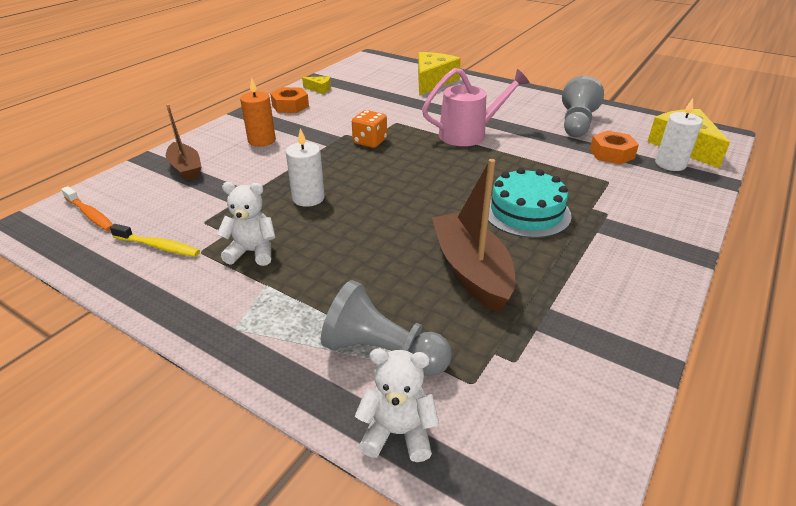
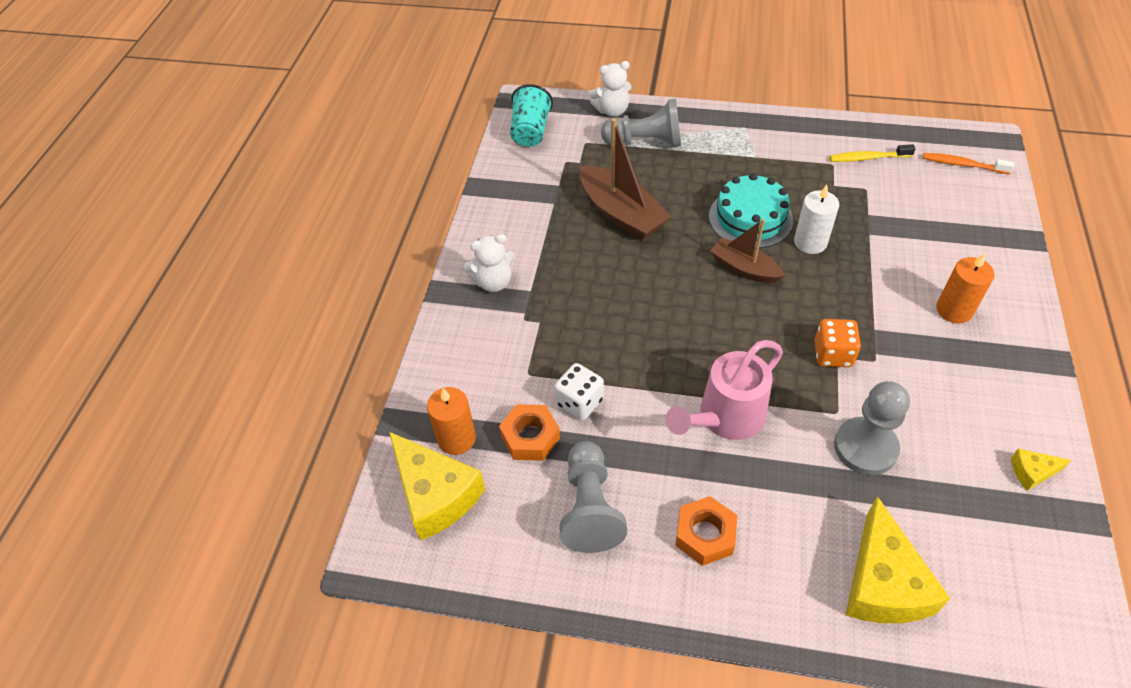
camera: 160 degrees right, 15 degrees up
brown boat [166,104,201,181] -> brown boat moved to [710,219,785,283]
white teddy bear [217,182,276,266] -> white teddy bear moved to [464,234,515,292]
orange nut [270,87,309,113] -> orange nut moved to [675,496,737,566]
turquoise cake [488,168,572,238] -> turquoise cake moved to [709,173,793,248]
white candle [655,98,703,171] -> orange candle [427,387,476,455]
none -> turquoise cup [510,84,553,147]
none -> white dice [554,363,604,421]
none -> grey pawn [834,381,910,475]

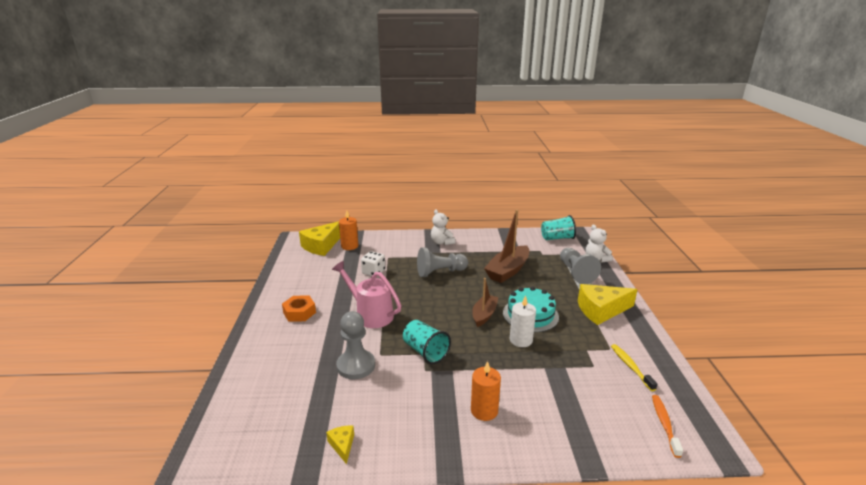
camera: 75 degrees right, 25 degrees down
orange nut [499,404,560,461] -> none
grey pawn [559,441,627,553] -> grey pawn moved to [417,248,468,277]
orange dice [814,319,861,367] -> turquoise cup [403,320,451,364]
yellow cheese [845,496,950,623] -> yellow cheese moved to [578,284,638,325]

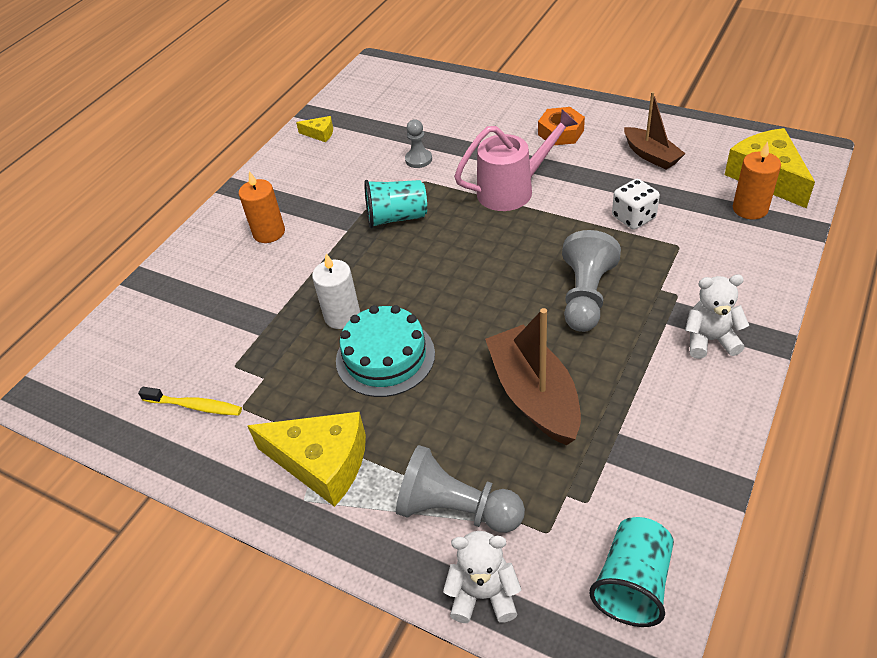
camera: 125 degrees right, 20 degrees up
grey pawn [336,311,375,379] -> grey pawn [405,119,432,168], size x0.57
brown boat [472,278,498,327] -> brown boat moved to [624,92,686,169]
yellow cheese [578,284,638,325] -> yellow cheese turned 90 degrees clockwise [248,412,366,507]
orange toothbrush [652,395,683,458] -> none

